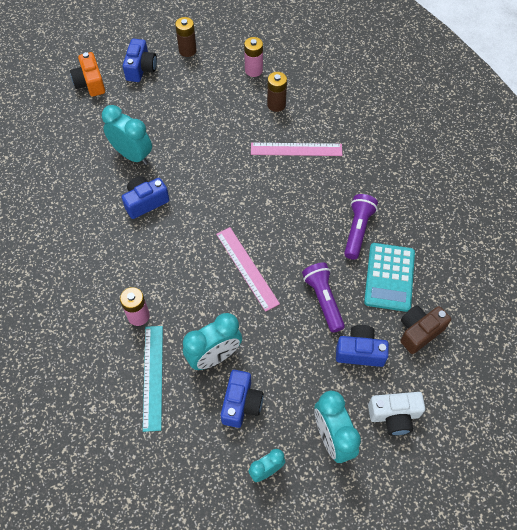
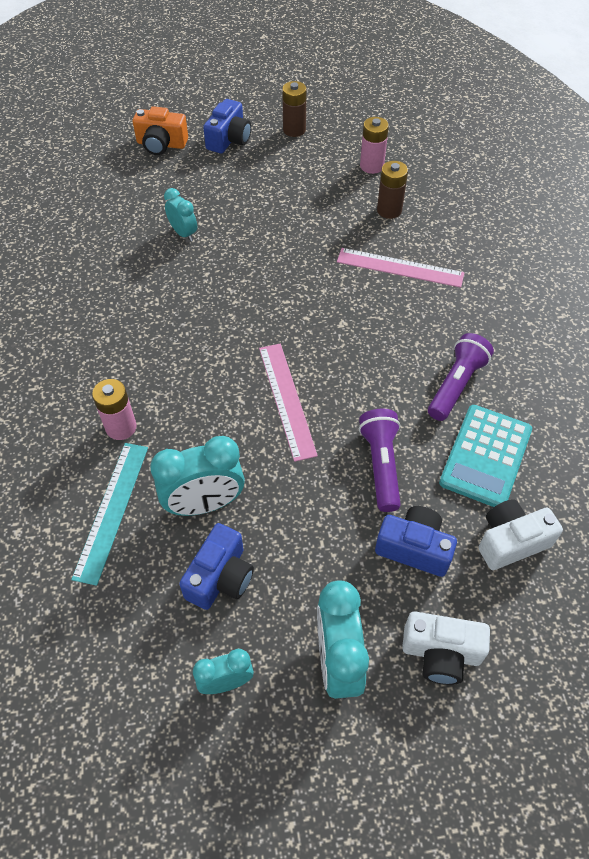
camera: 15 degrees right, 5 degrees down
orange camera [70,52,105,97] -> orange camera turned 75 degrees counterclockwise [133,106,188,155]
turquoise clock [102,105,152,165] -> turquoise clock [164,188,197,242], size x0.59
blue camera [122,176,169,219] -> none
brown camera [400,305,451,354] -> white camera [479,499,563,570]

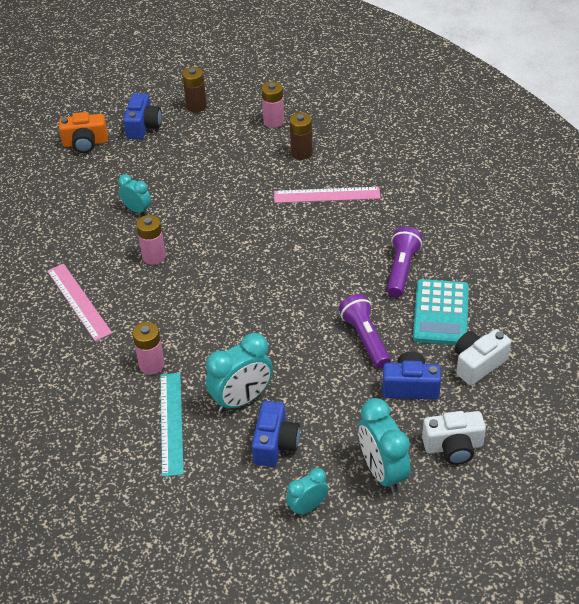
camera: 15 degrees left, 10 degrees down
pink ruler [259,344,318,462] -> pink ruler moved to [47,264,112,341]
none -> pink battery [136,215,166,265]

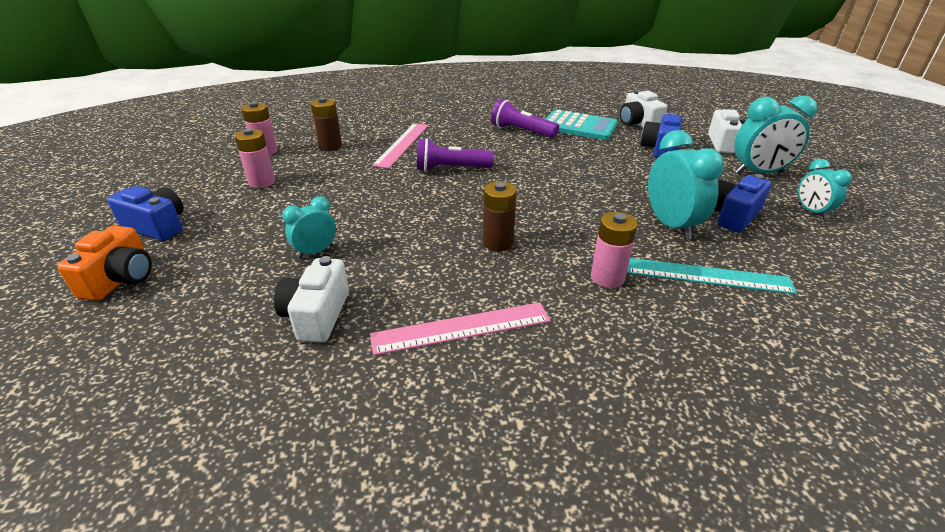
camera: 75 degrees left, 10 degrees down
pink battery [136,215,166,265] -> pink battery moved to [235,128,275,188]
brown battery [182,67,207,113] -> brown battery moved to [483,181,517,252]
blue camera [252,401,300,467] -> blue camera turned 75 degrees counterclockwise [714,174,771,233]
purple flashlight [339,294,391,369] -> purple flashlight moved to [417,138,494,172]
none -> white camera [274,256,349,343]

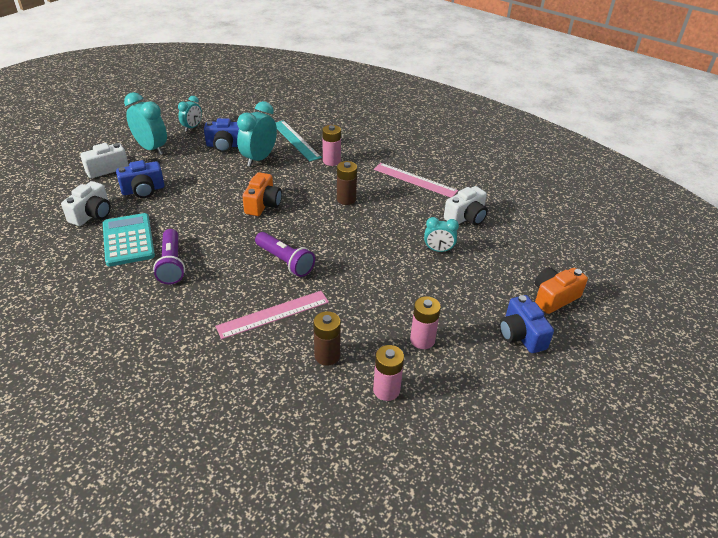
camera: 135 degrees left, 5 degrees up
none -> orange camera [242,172,282,216]

